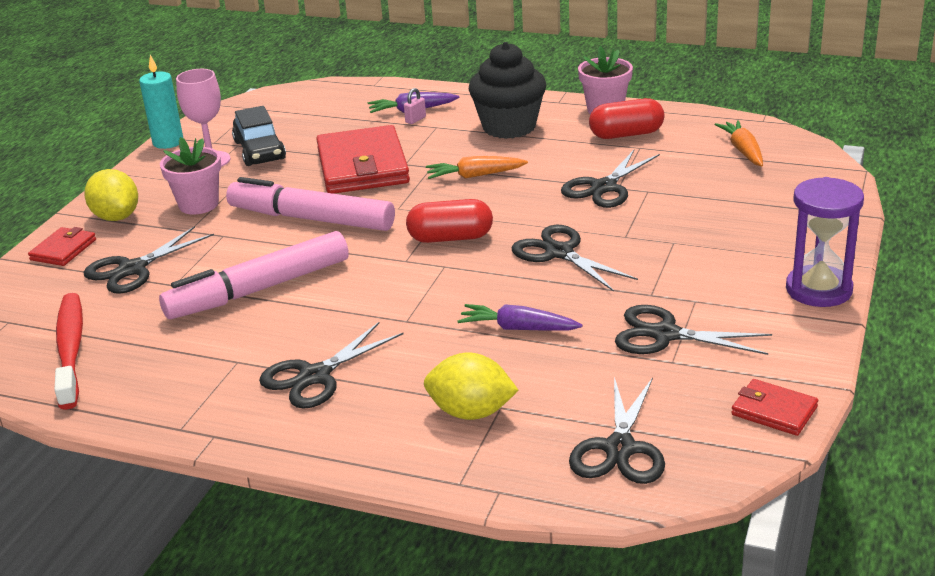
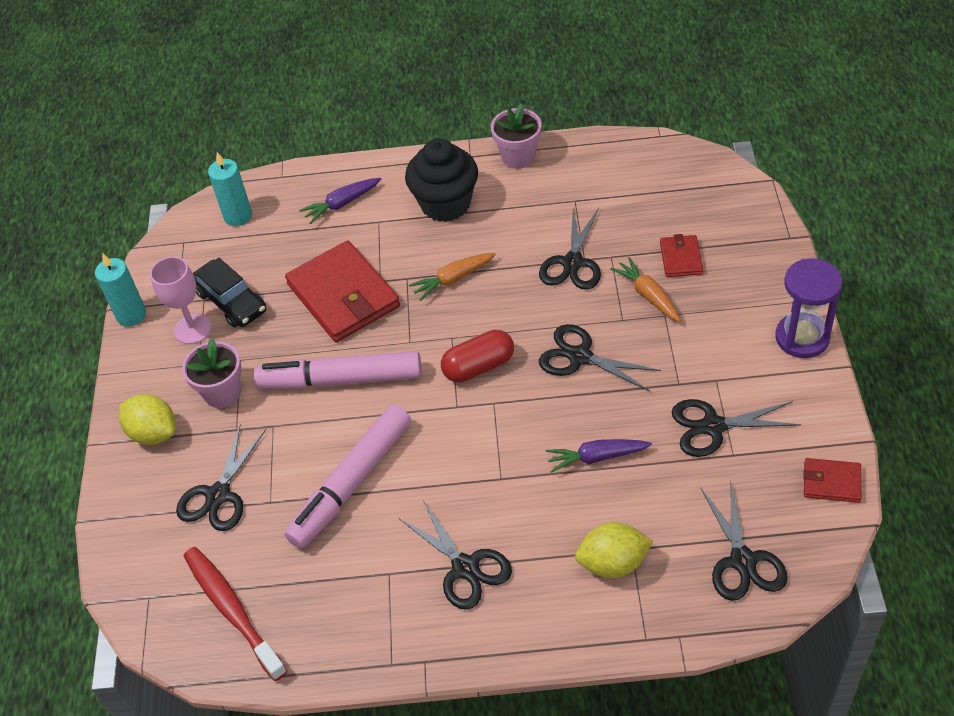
camera: 20 degrees left, 20 degrees up
red wallet [28,227,96,266] -> red wallet moved to [660,234,703,277]
black scissors [259,322,403,409] -> black scissors turned 60 degrees counterclockwise [399,500,512,610]
pink padlock [404,88,426,124] -> none
red capsule [589,98,664,139] -> none
orange carrot [714,120,763,166] -> orange carrot moved to [610,257,681,322]
none -> turquoise candle [208,152,252,226]

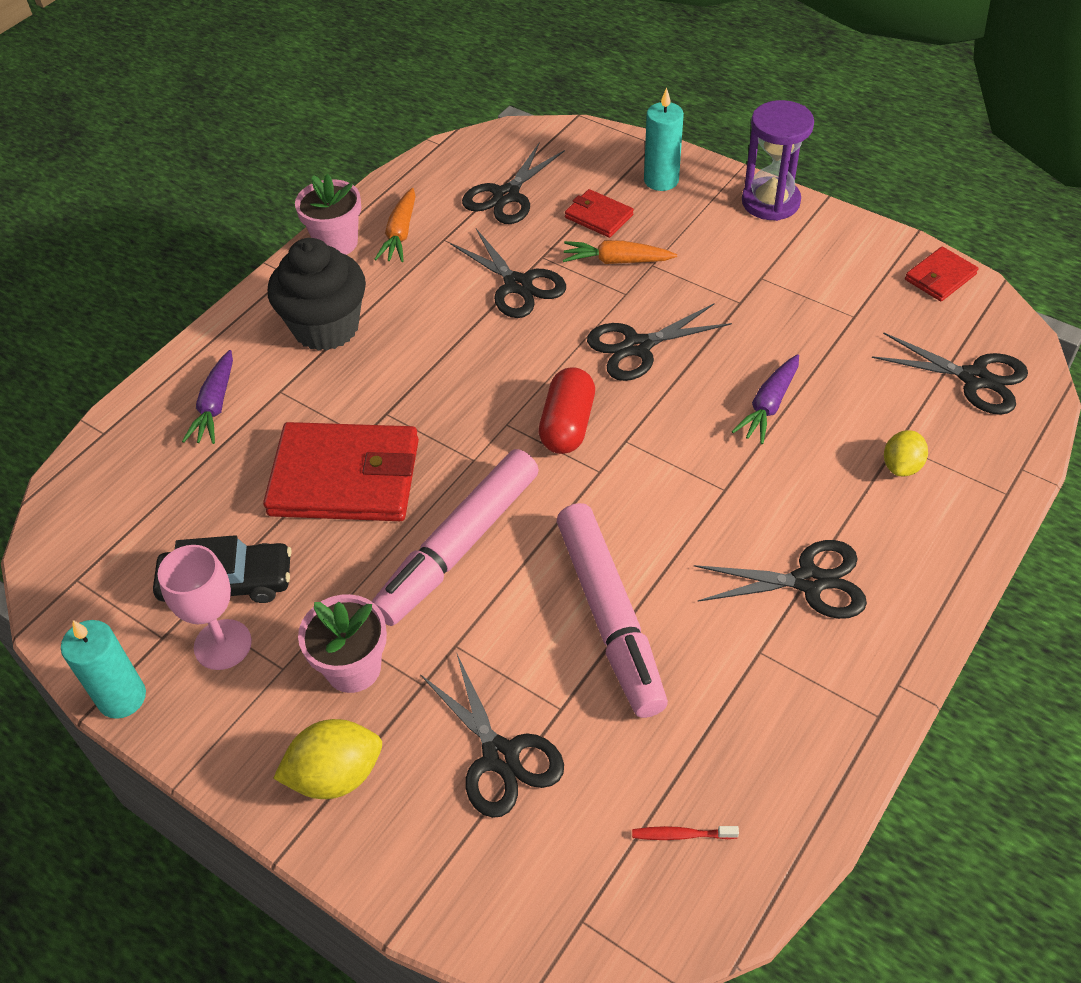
camera: 55 degrees left, 0 degrees up
red toothbrush [184,547,287,681] -> red toothbrush [632,826,739,840], size x0.41
turquoise candle [208,152,252,226] -> turquoise candle moved to [644,88,684,191]
orange carrot [409,253,496,301] -> orange carrot moved to [374,188,416,262]
yellow lemon [575,522,653,578] -> yellow lemon [884,430,928,477], size x0.65
black scissors [672,399,801,457] -> black scissors moved to [462,143,565,224]

